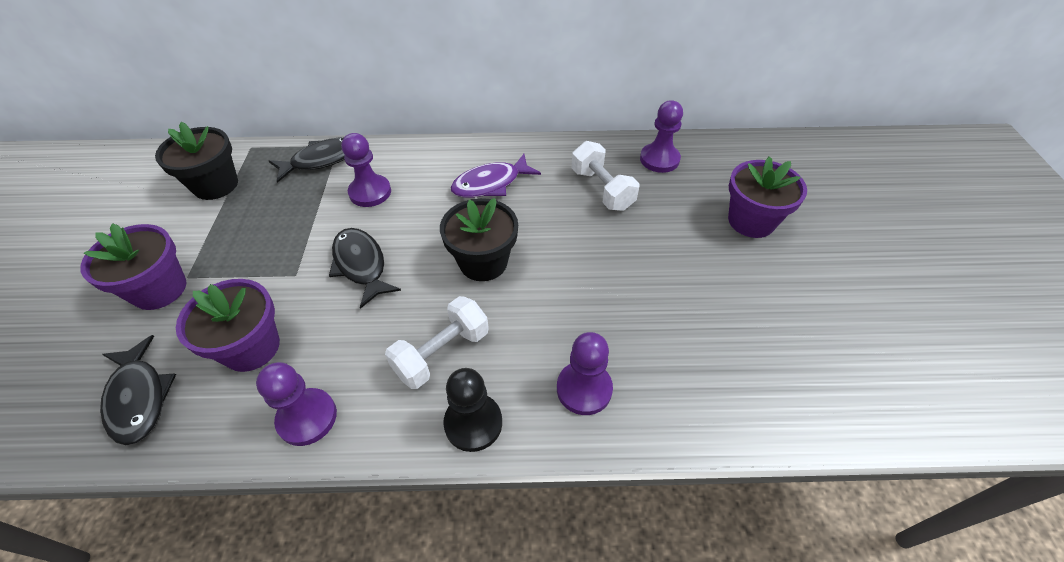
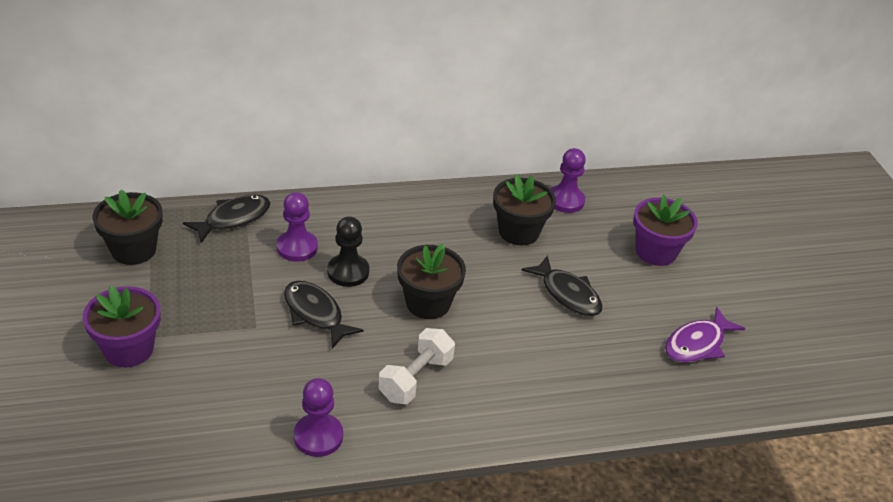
camera: 15 degrees left, 10 degrees down
black fish [100,335,176,445] -> black fish moved to [521,255,602,316]
purple flower pot [176,279,280,372] -> none
black pawn [443,368,502,452] -> black pawn moved to [327,216,369,287]
purple fish [450,154,541,198] -> purple fish moved to [665,307,746,363]
purple pawn [557,332,613,415] -> none
white dumbbell [572,141,640,211] -> black flower pot [493,174,556,245]

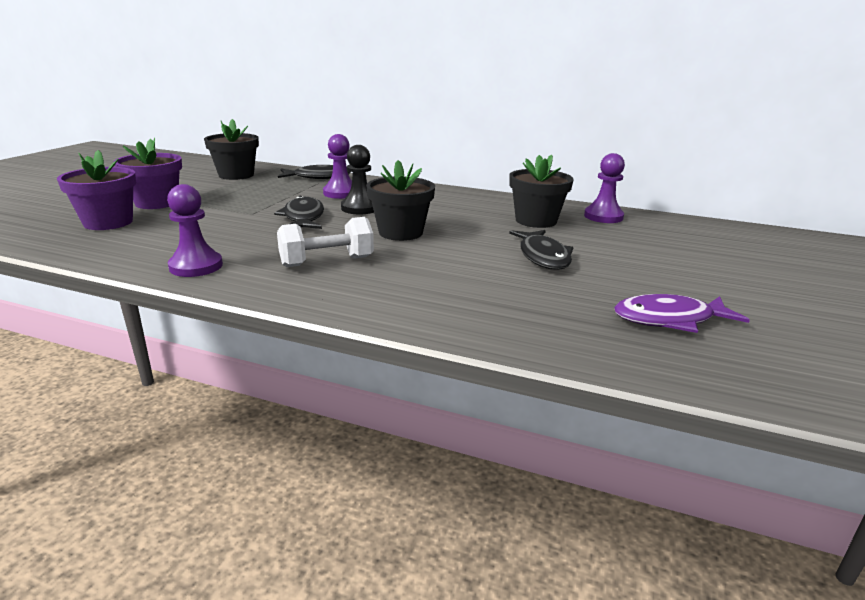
camera: 35 degrees right, 15 degrees down
purple flower pot [633,195,698,266] -> purple flower pot moved to [57,150,136,230]

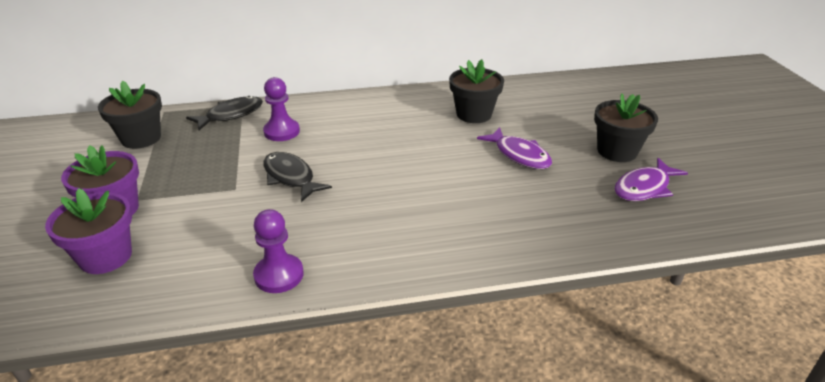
camera: 30 degrees left, 10 degrees up
white dumbbell [277,217,374,267] -> none
black pawn [341,145,374,214] -> none
black flower pot [366,160,435,241] -> black flower pot moved to [594,93,658,162]
black fish [509,230,574,270] -> purple fish [477,127,552,169]
purple pawn [584,153,625,223] -> none

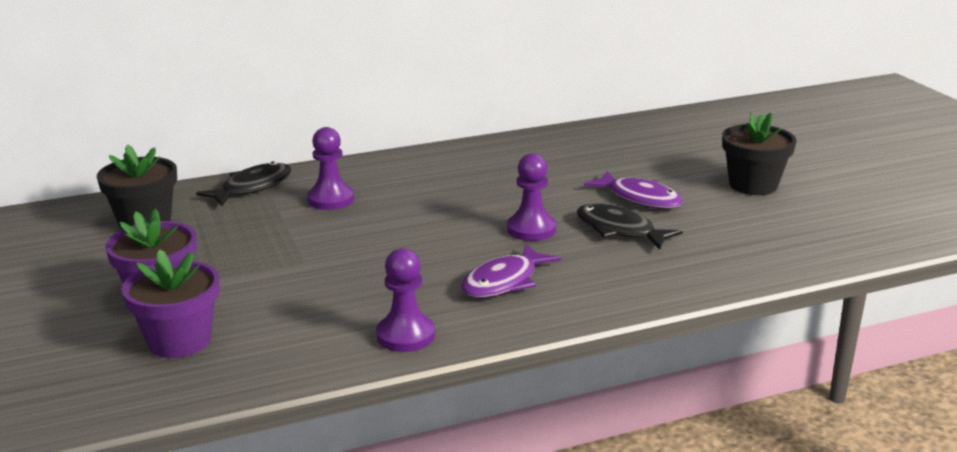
camera: 10 degrees left, 10 degrees down
black fish [263,152,332,202] -> black fish moved to [576,203,683,249]
black flower pot [449,59,504,123] -> none
purple fish [614,158,688,201] -> purple fish moved to [461,244,561,298]
none -> purple pawn [507,153,556,241]

